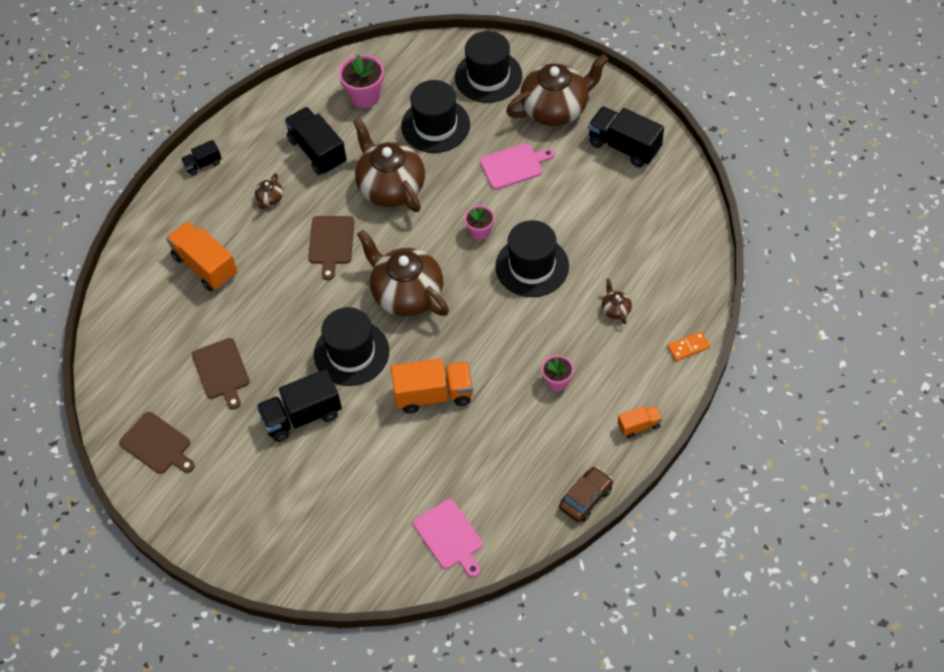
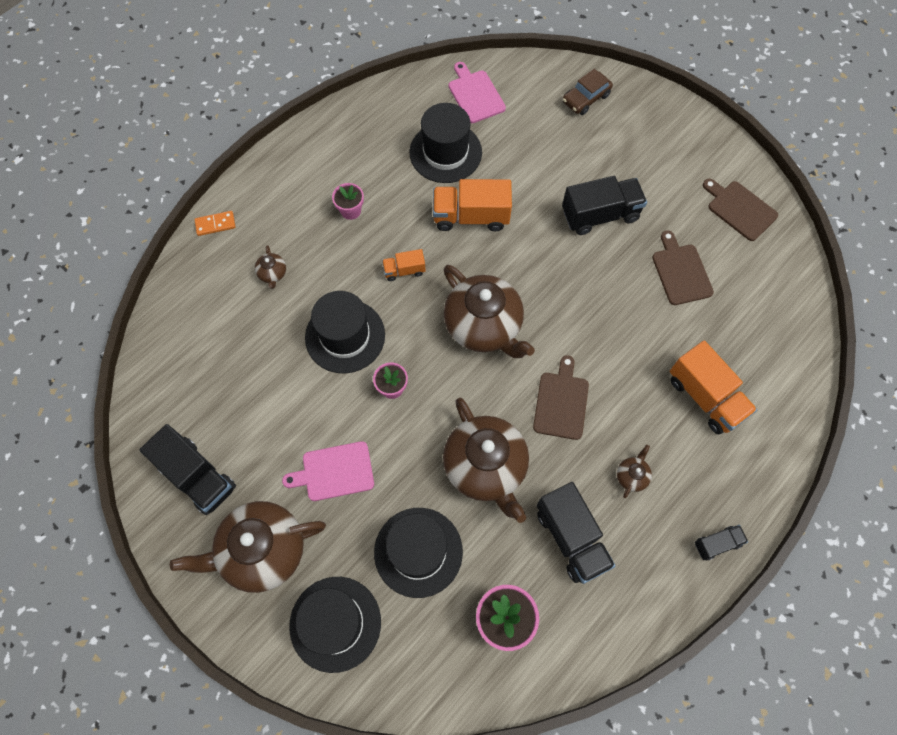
camera: 175 degrees left, 10 degrees up
black hat [314,307,389,386] -> black hat moved to [410,103,482,183]
brown car [559,467,613,522] -> brown car moved to [562,69,613,115]
orange truck [618,406,662,438] -> orange truck moved to [382,249,426,281]

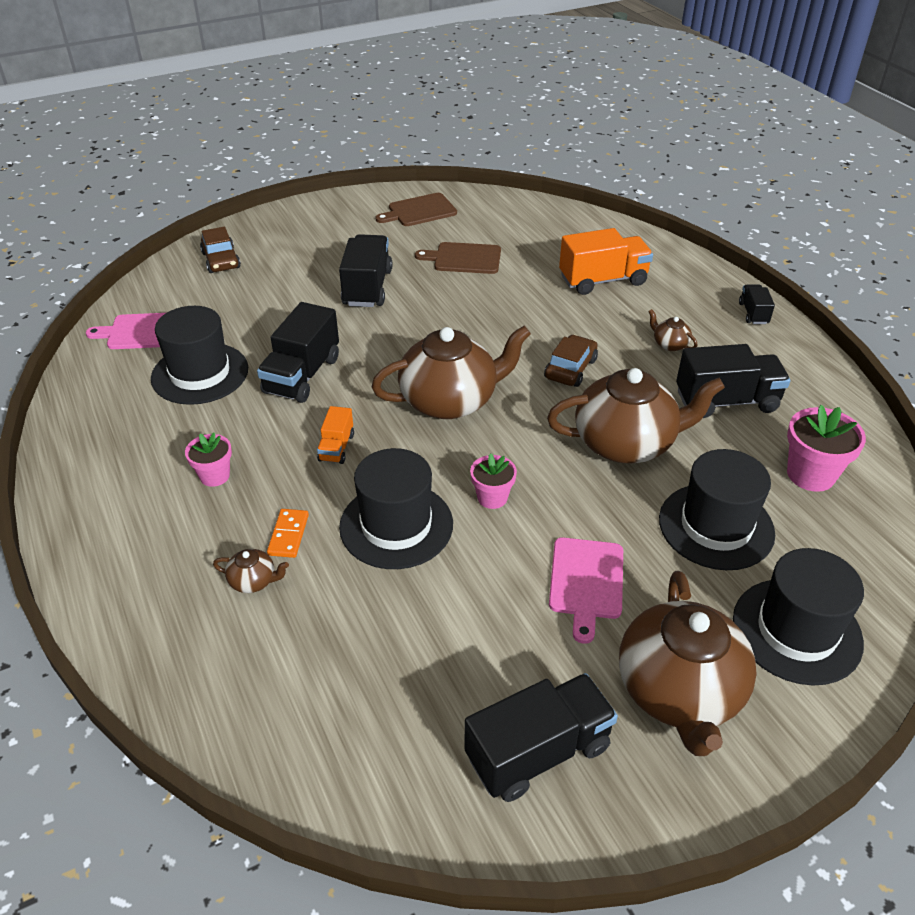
camera: 70 degrees left, 25 degrees down
orange domino [194,211,236,236] -> orange domino moved to [267,509,309,558]
orange truck [433,179,512,231] -> black truck [257,302,339,403]
brown cutting board [533,355,589,440] -> brown car [544,335,598,387]

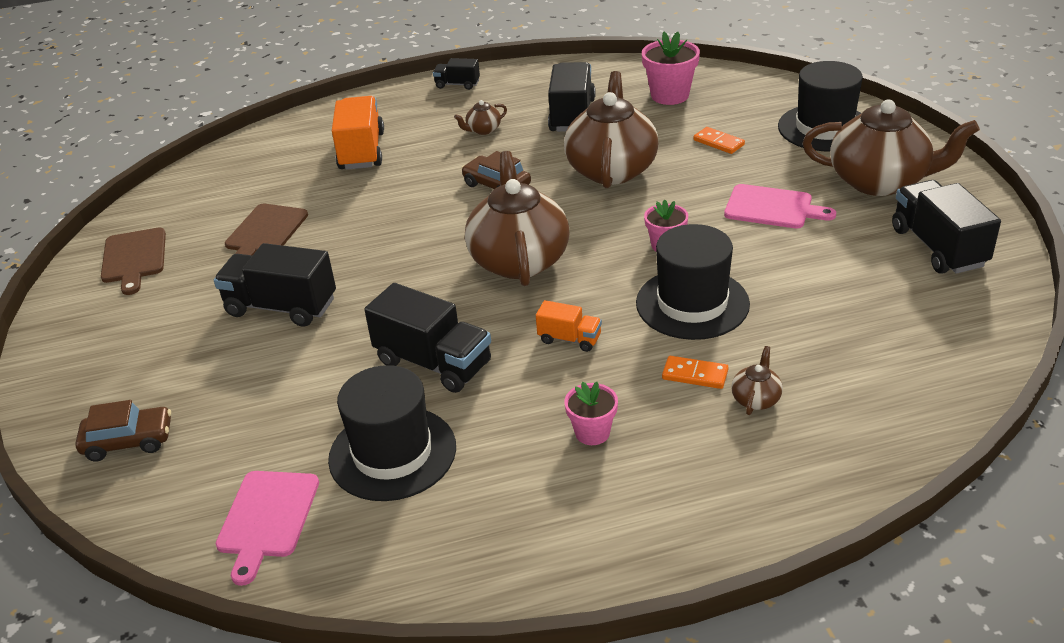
camera: 75 degrees left, 5 degrees down
black hat [659,449,775,570] -> orange domino [693,127,745,154]

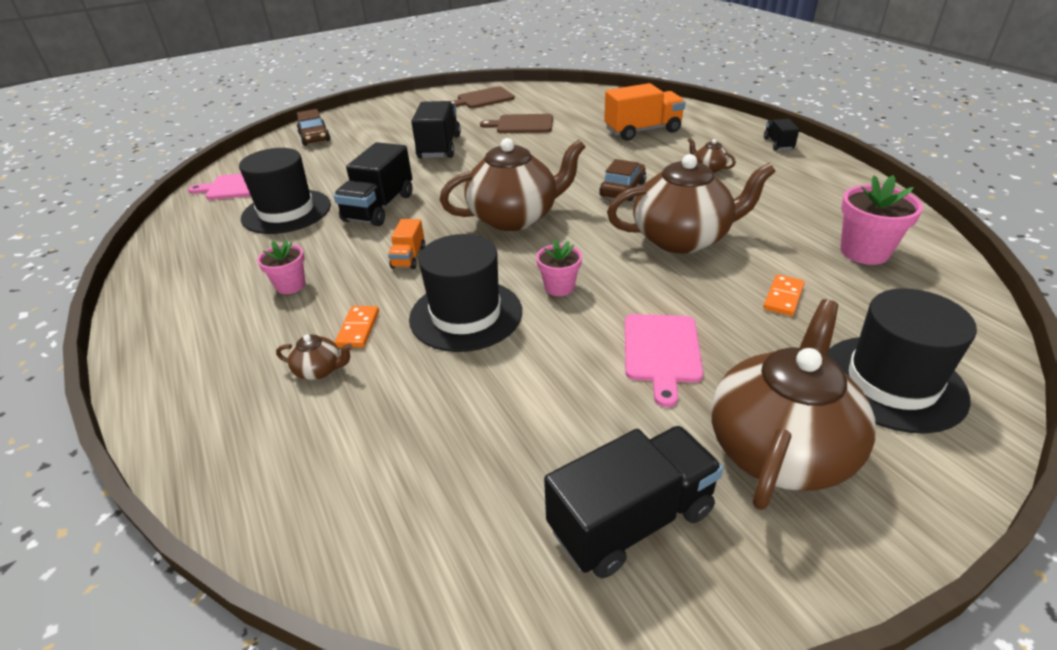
camera: 75 degrees right, 0 degrees up
black truck [548,62,596,132] -> none
brown teapot [803,100,980,196] -> brown teapot turned 150 degrees counterclockwise [711,299,876,510]

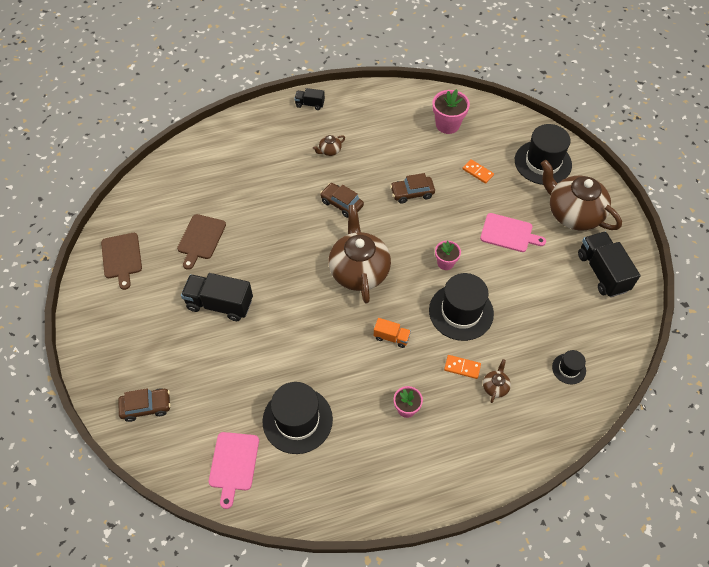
camera: 80 degrees left, 20 degrees up
black truck [334,142,413,226] -> none
orange truck [604,83,685,141] -> none
brown teapot [607,154,776,254] -> brown car [390,173,435,203]
none -> black hat [552,350,586,384]

